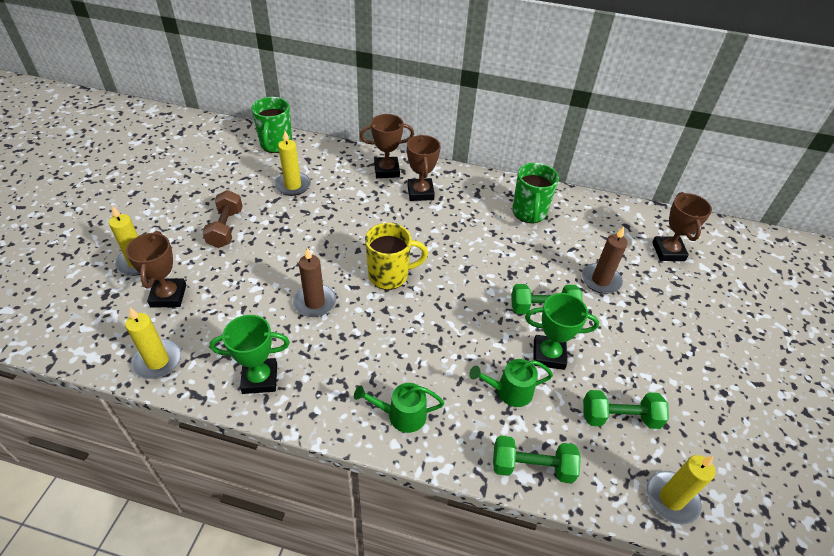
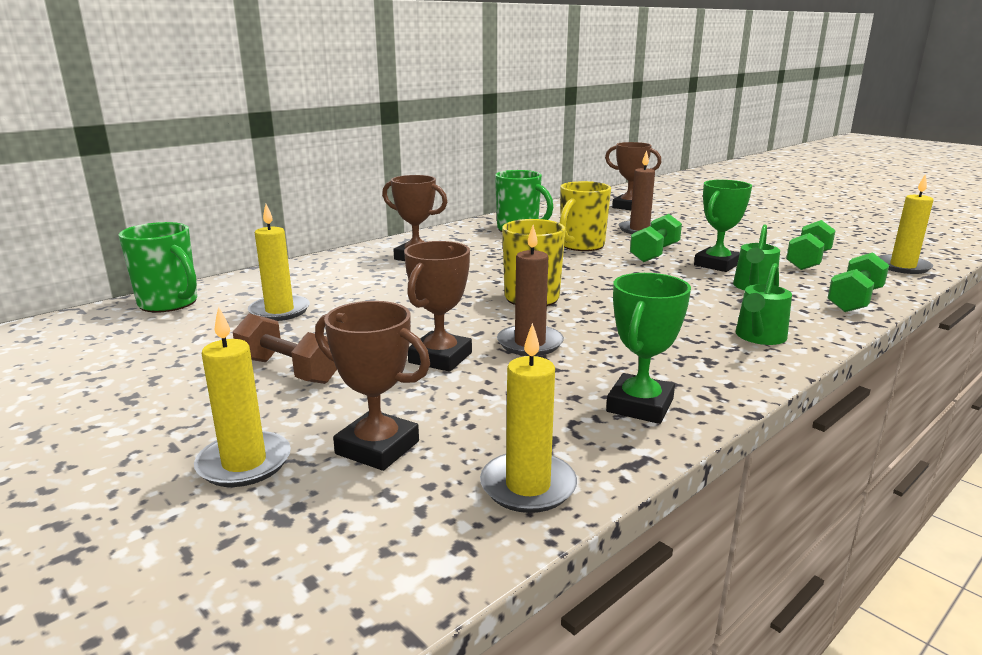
camera: 55 degrees left, 25 degrees down
brown trophy [360,114,414,178] -> brown trophy moved to [404,241,472,372]
none -> yellow mug [560,181,611,251]

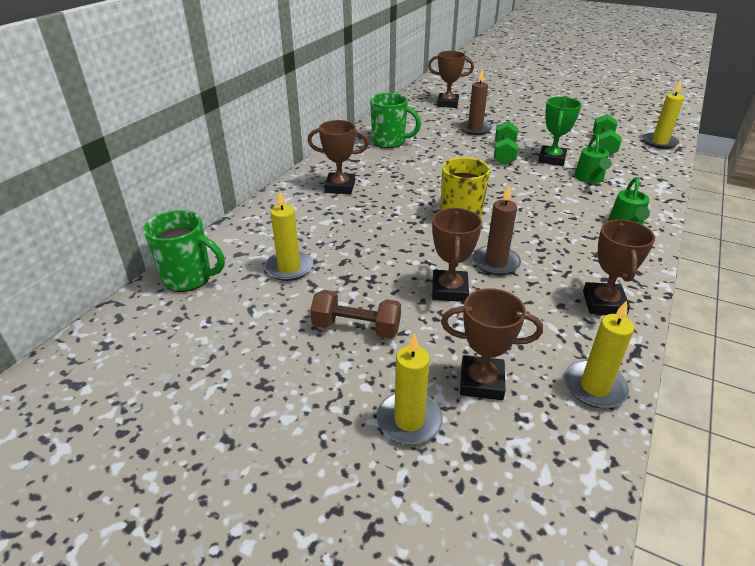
camera: 20 degrees left, 15 degrees up
yellow mug [560,181,611,251] -> none
green trophy [606,273,691,424] -> brown trophy [583,219,655,315]
green dumbbell [827,252,889,312] -> none

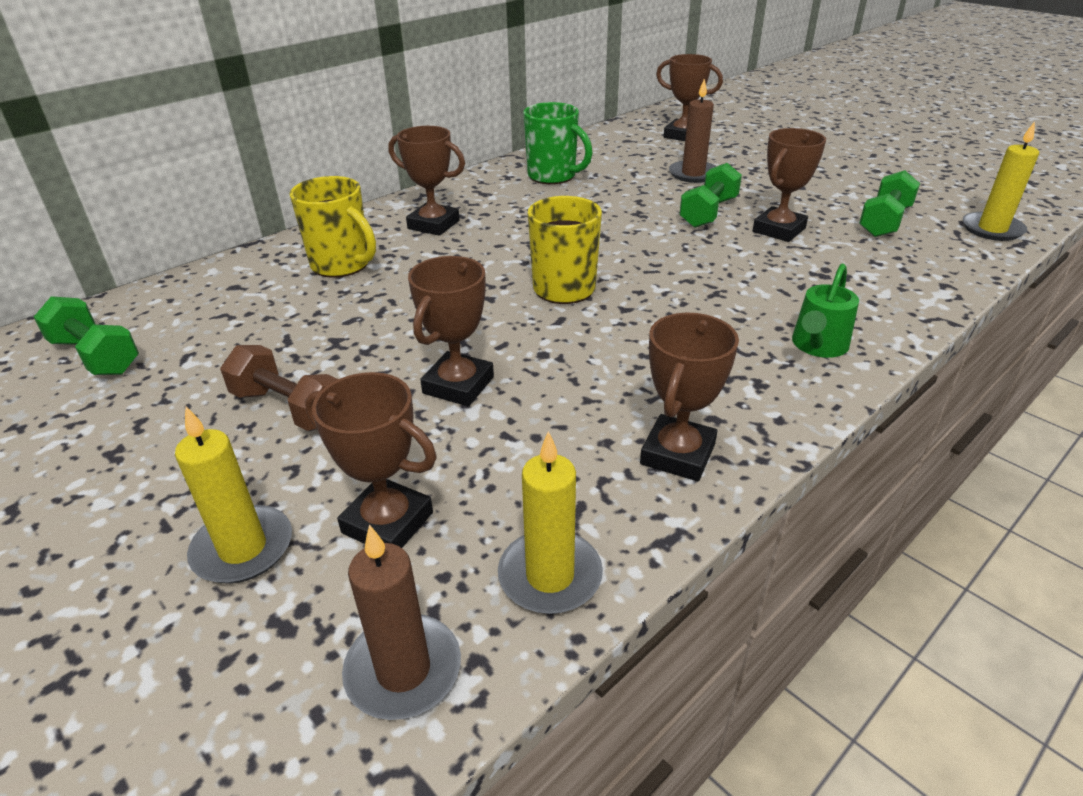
camera: 20 degrees right, 0 degrees up
green mug [143,210,225,292] -> none
yellow candle [265,190,313,281] -> none
brown candle [473,185,521,275] -> brown candle moved to [342,525,461,720]
green trophy [538,97,582,166] -> brown trophy [753,128,826,242]
green watering can [574,134,612,184] -> none
none -> green dumbbell [34,296,139,375]
none -> yellow mug [289,176,376,278]

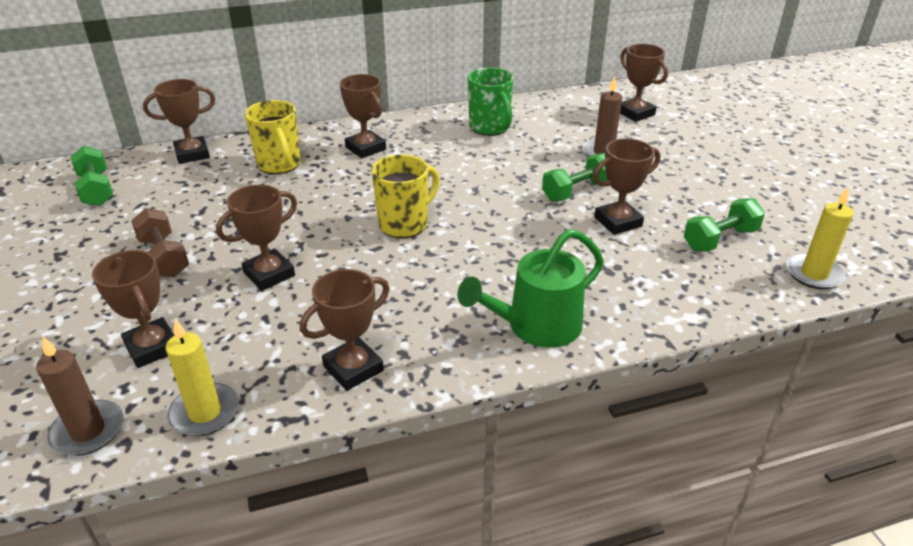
camera: 25 degrees right, 0 degrees up
yellow candle [175,407,292,583] -> none
green watering can [792,263,859,358] -> green watering can [457,229,604,348], size x1.59
none -> brown trophy [143,79,215,164]

